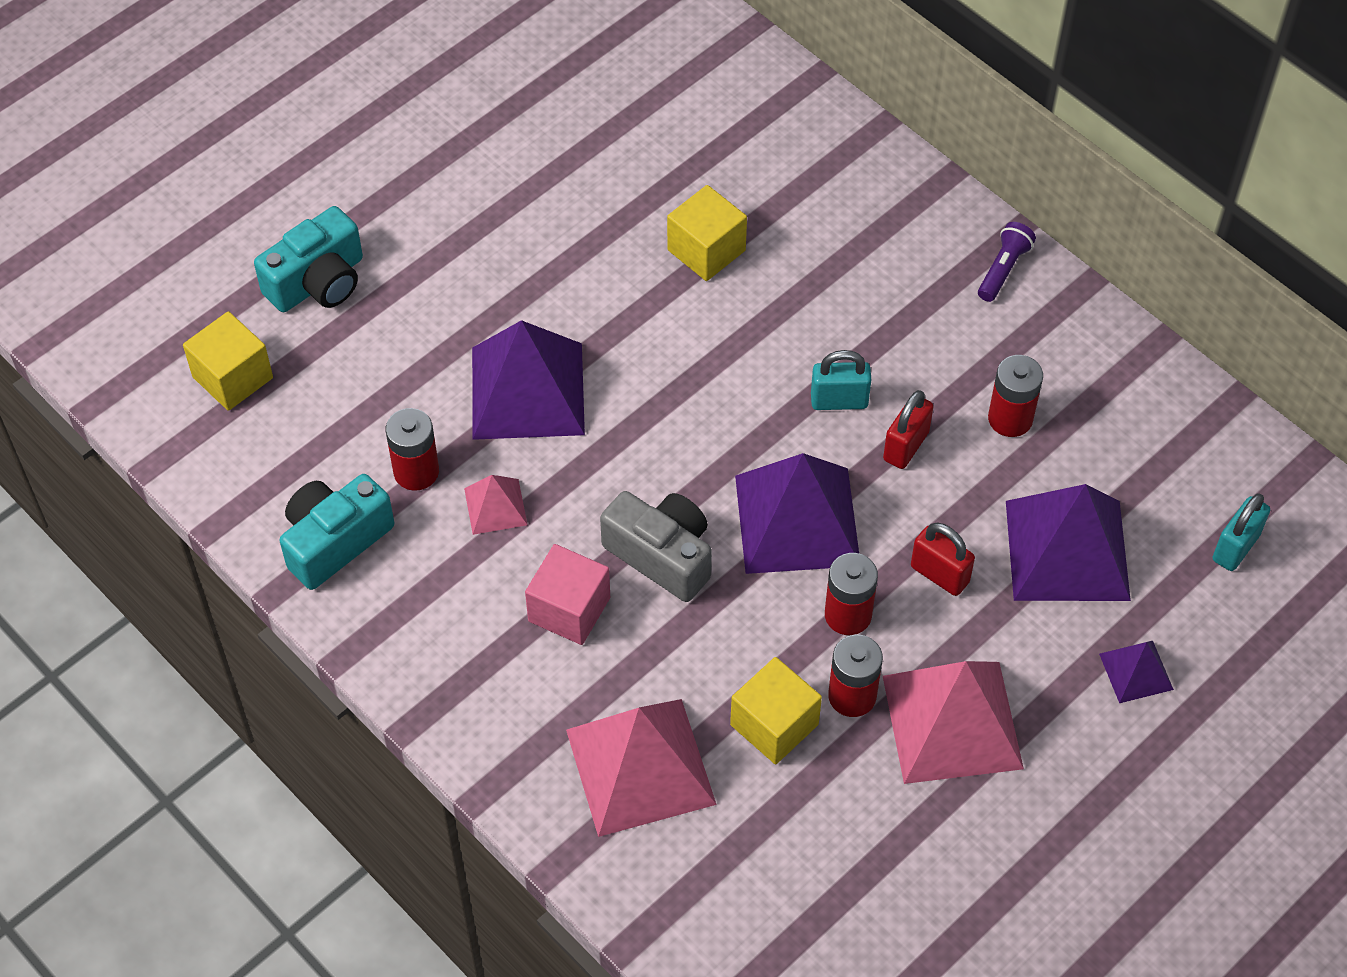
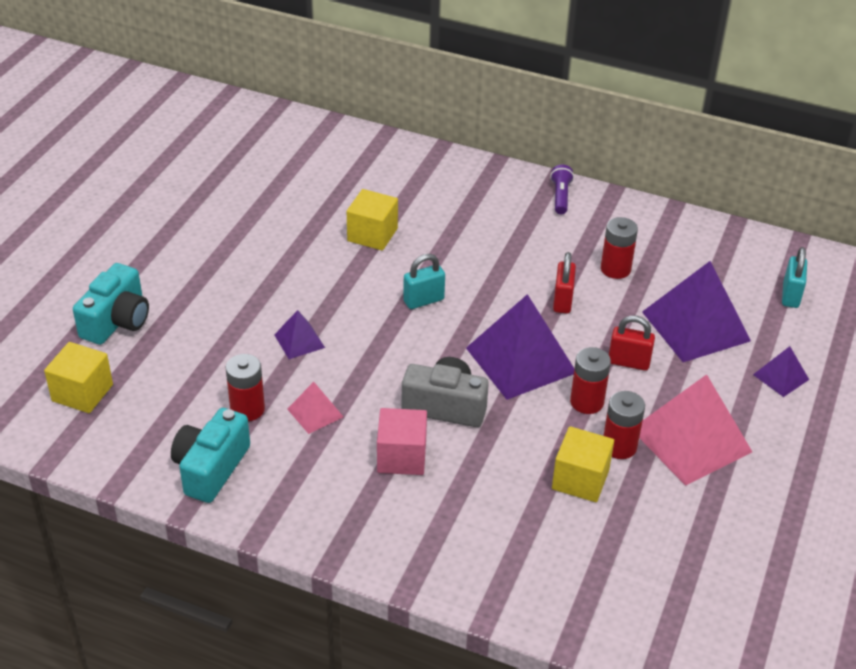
camera: 25 degrees left, 15 degrees down
purple pyramid [472,320,585,440] -> purple pyramid [274,310,325,359], size x0.48
pink pyramid [566,699,717,837] -> none
turquoise padlock [811,350,871,410] -> turquoise padlock moved to [403,254,445,309]

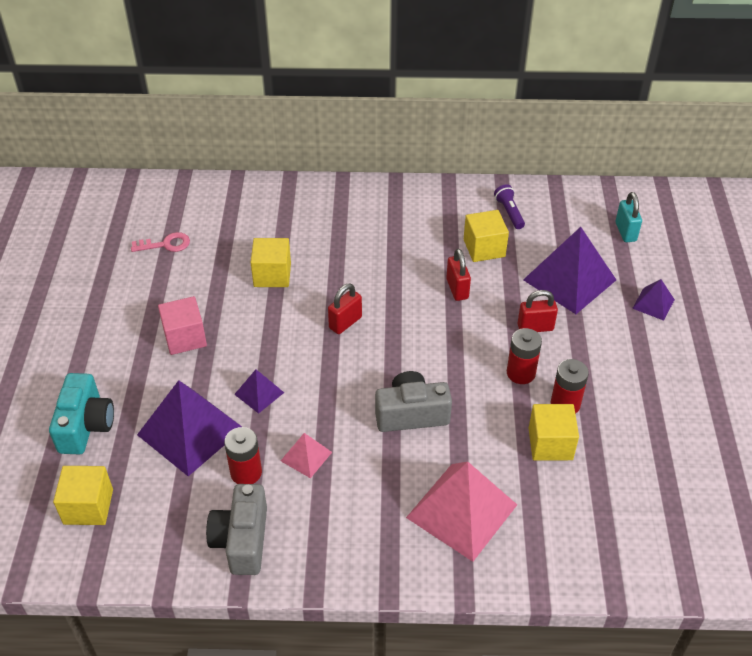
camera: 20 degrees left, 5 degrees up
turquoise camera [171,408,250,503] -> grey camera [206,484,267,575]
pink cube [377,408,427,475] -> pink cube moved to [158,296,207,355]
turquoise padlock [403,254,445,309] -> red padlock [328,283,362,334]
purple pyramid [466,294,574,400] -> purple pyramid moved to [137,380,242,476]
purple flashlight [550,165,574,214] -> purple flashlight moved to [494,184,525,229]
red battery [601,217,638,279] -> yellow cube [464,210,509,262]
pink pyramid [639,374,752,486] -> pink pyramid moved to [406,462,517,562]
none -> pink key [131,232,190,252]

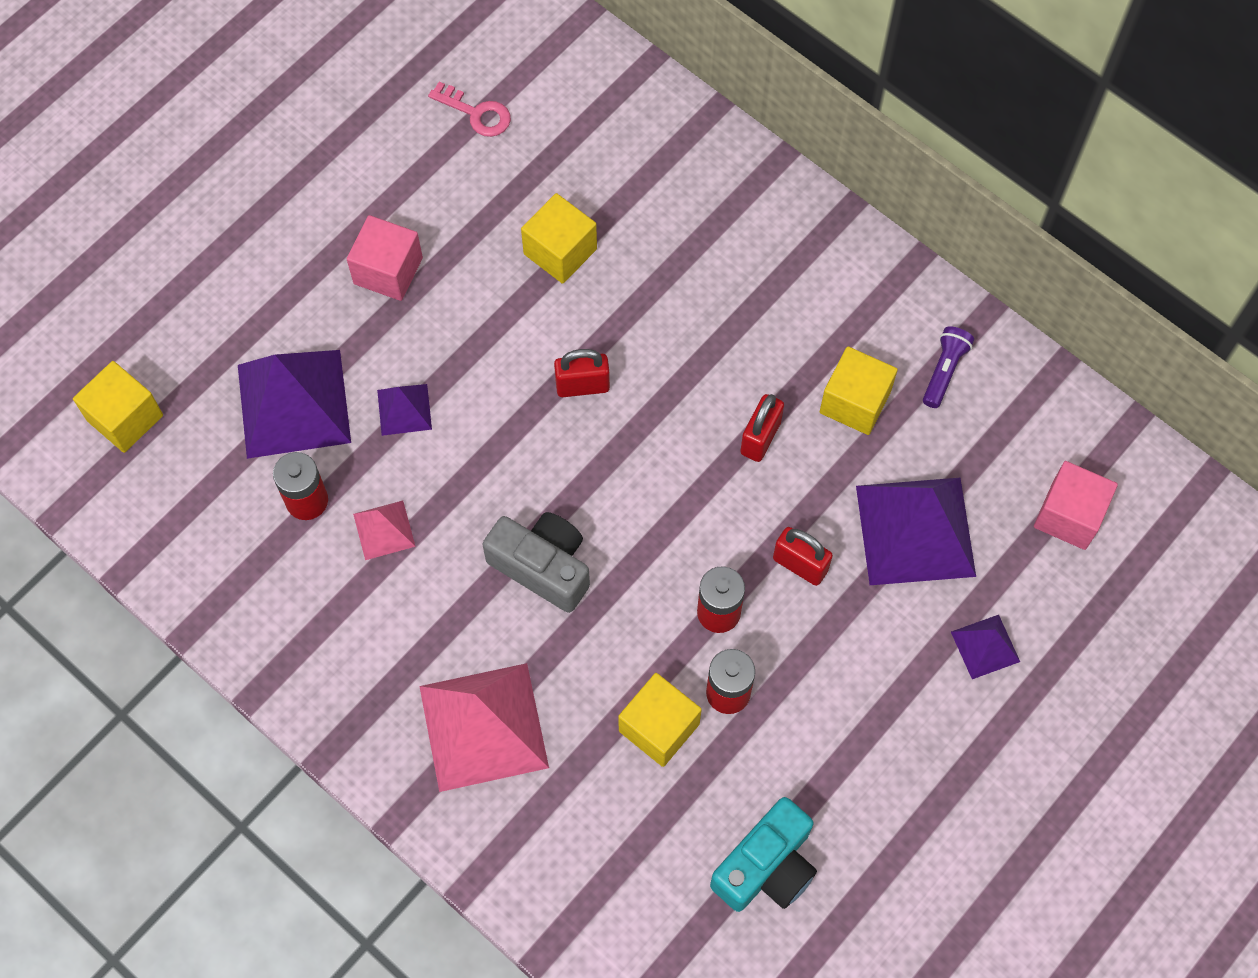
camera: 40 degrees right, 20 degrees up
turquoise camera [49,373,114,454] -> turquoise camera moved to [710,797,817,912]
grey camera [206,484,267,575] -> none
turquoise padlock [615,192,642,242] -> pink cube [1034,461,1118,550]

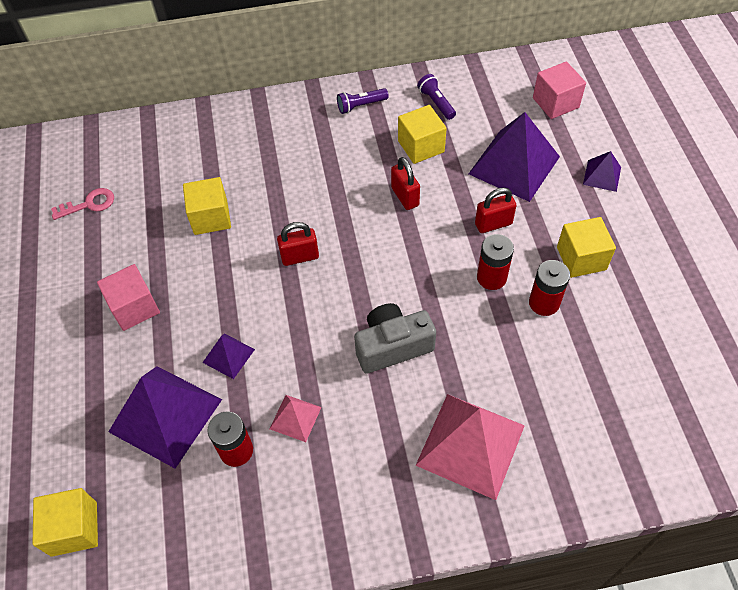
camera: 50 degrees left, 10 degrees down
red padlock [554,349,610,397] -> red padlock turned 45 degrees clockwise [277,222,319,266]
yellow cube [618,673,702,767] -> yellow cube moved to [557,217,616,278]
turquoise camera [710,797,817,912] -> none
none -> purple flashlight [337,88,389,114]

